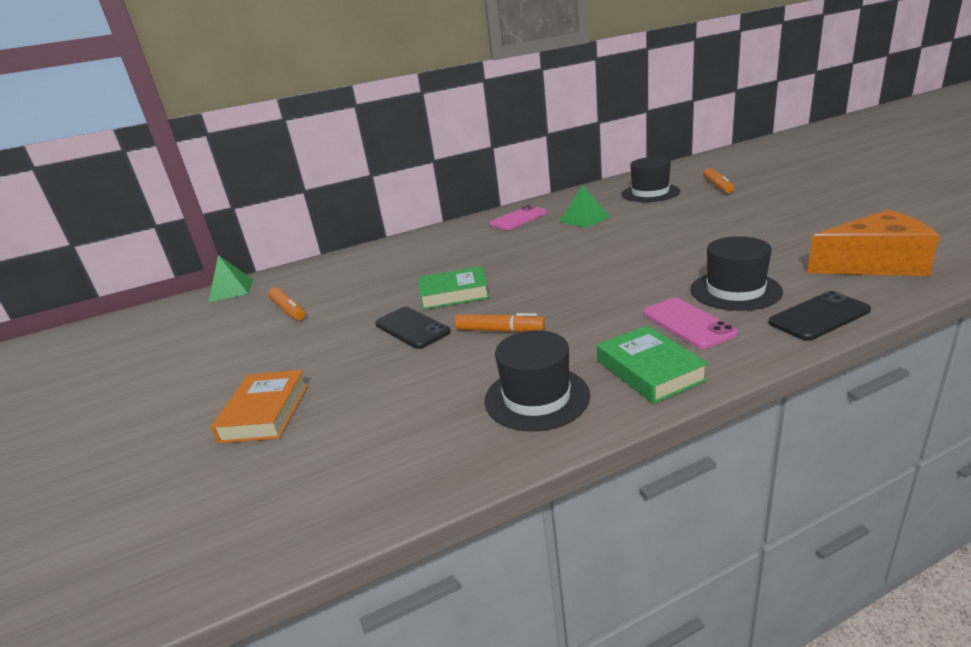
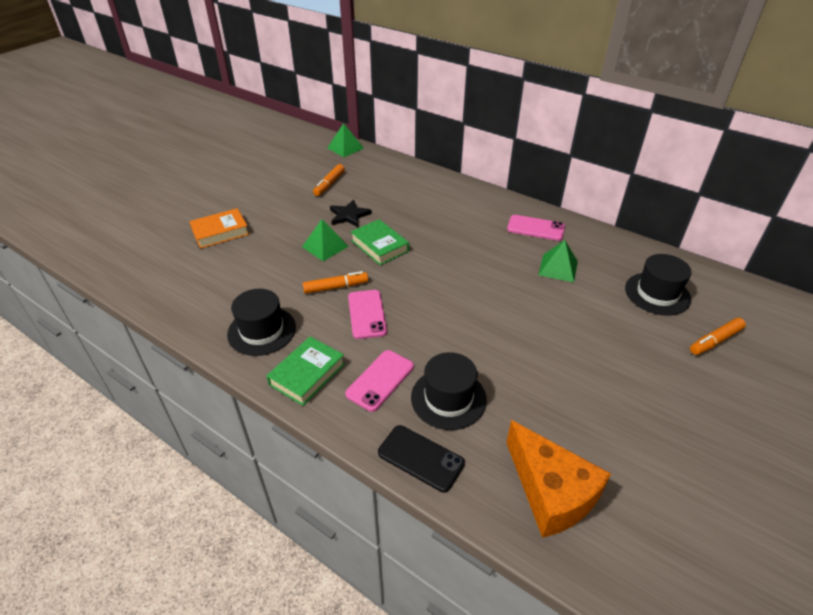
camera: 55 degrees right, 15 degrees up
black phone [375,307,451,349] -> green pyramid [302,219,349,261]
orange marker [455,313,545,332] -> orange marker turned 90 degrees counterclockwise [303,271,368,294]
none -> black star [330,200,372,227]
none -> pink phone [348,290,387,339]

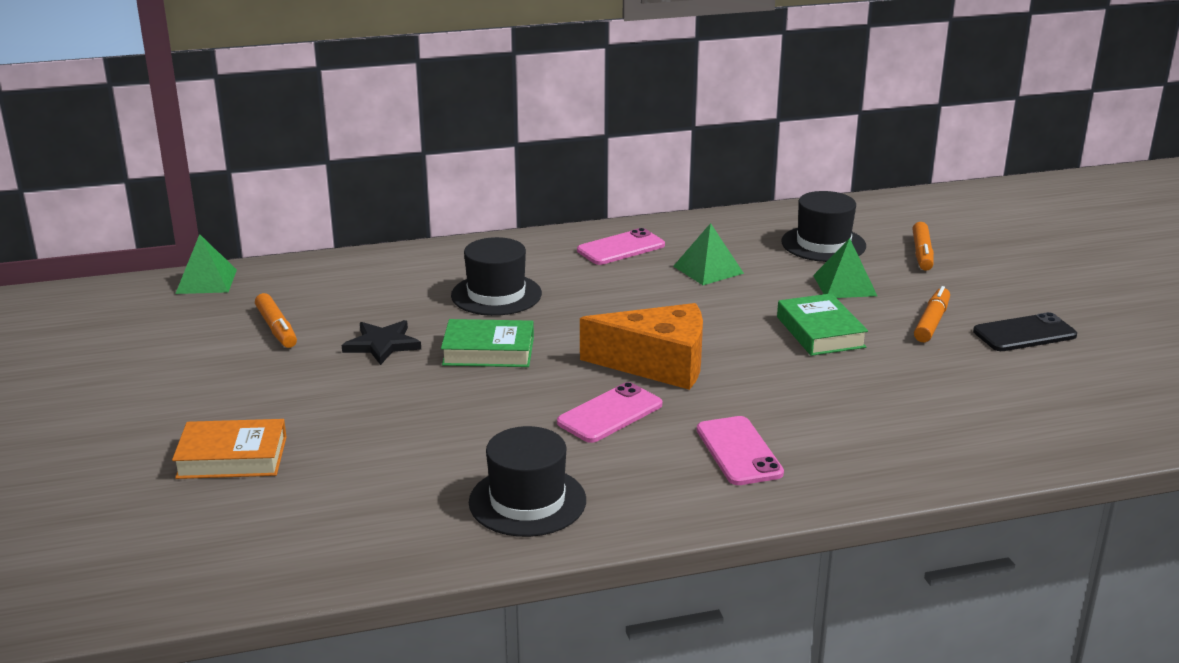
camera: 50 degrees left, 15 degrees down
orange book [189,208,249,249] -> orange book turned 75 degrees clockwise [172,419,287,479]
green book [267,337,345,406] -> green book moved to [777,293,868,356]
green pyramid [302,219,349,261] -> green pyramid moved to [813,238,877,298]
orange marker [303,271,368,294] -> orange marker moved to [914,286,950,342]
pink phone [348,290,387,339] -> pink phone turned 75 degrees counterclockwise [557,382,662,443]
black phone [378,425,465,492] -> black phone moved to [973,312,1077,351]
black hat [411,352,487,430] -> black hat moved to [451,237,542,316]
orange cheese [506,420,611,538] -> orange cheese moved to [580,303,703,390]

